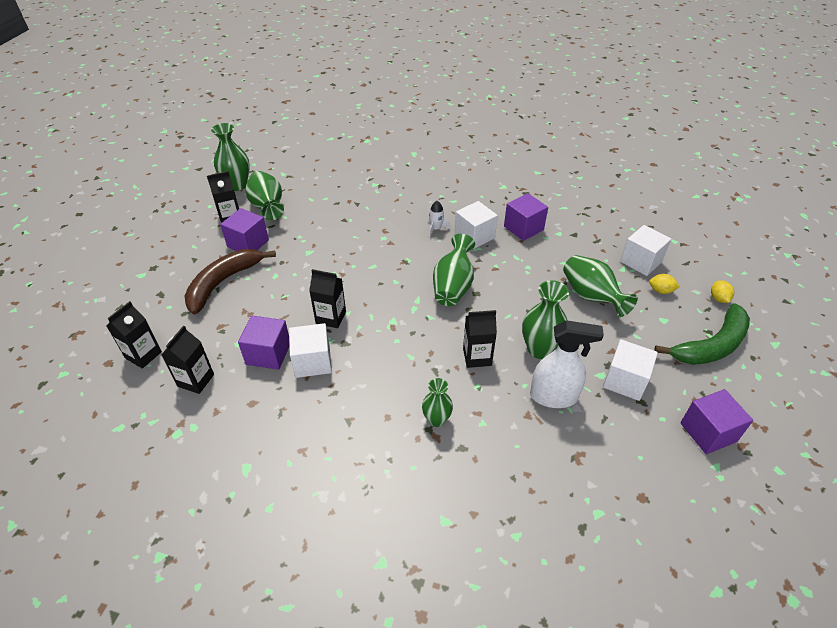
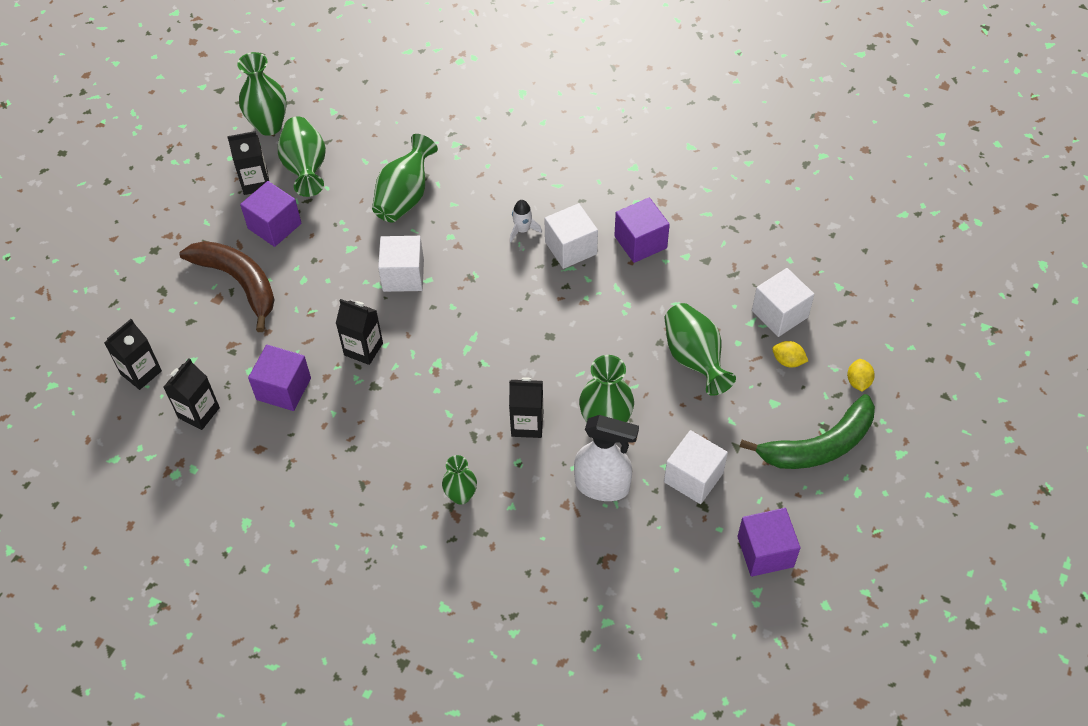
camera: 10 degrees right, 10 degrees up
brown banana [185,249,276,314] -> brown banana turned 90 degrees clockwise [179,241,275,332]
white cube [289,323,332,378] -> white cube moved to [378,236,424,292]
green vase [433,234,475,306] -> green vase moved to [372,134,438,223]

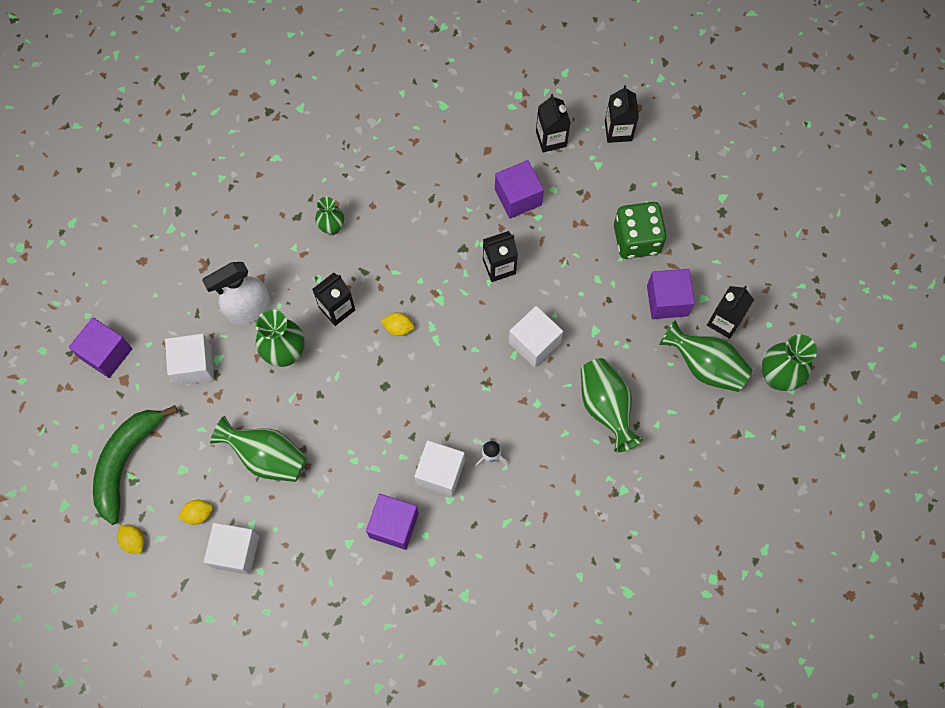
camera: 135 degrees right, 15 degrees up
brown banana [179,241,275,332] -> green dice [614,202,667,259]
none -> yellow lemon [381,312,414,336]

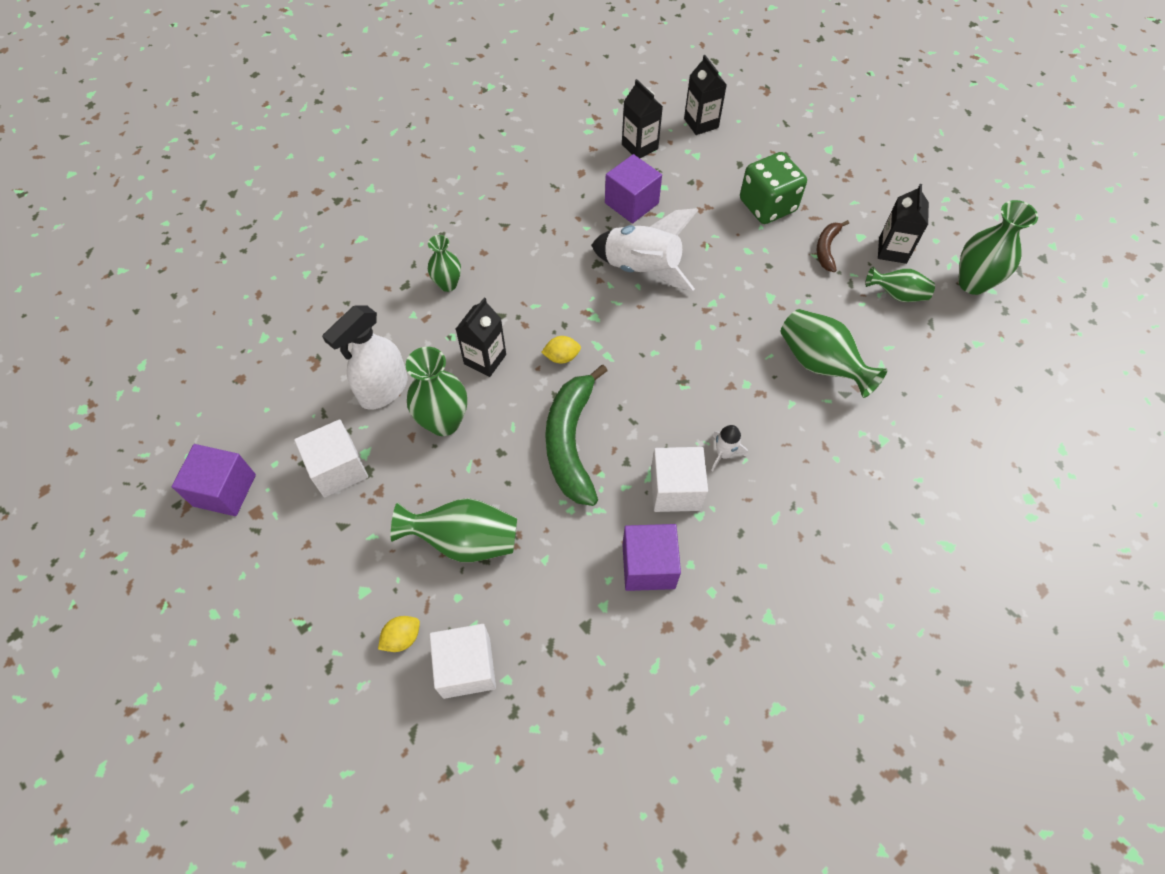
camera: 20 degrees left, 10 degrees down
green banana [93,405,178,525] -> green banana moved to [545,365,608,506]
yellow lemon [117,525,144,554] -> none
black carton [483,231,518,282] -> white rocket [591,208,698,291]
white cube [509,306,563,367] -> none
purple cube [647,269,695,319] -> brown banana [817,220,849,272]
green vase [659,320,752,392] -> green vase [865,267,935,302], size x0.62

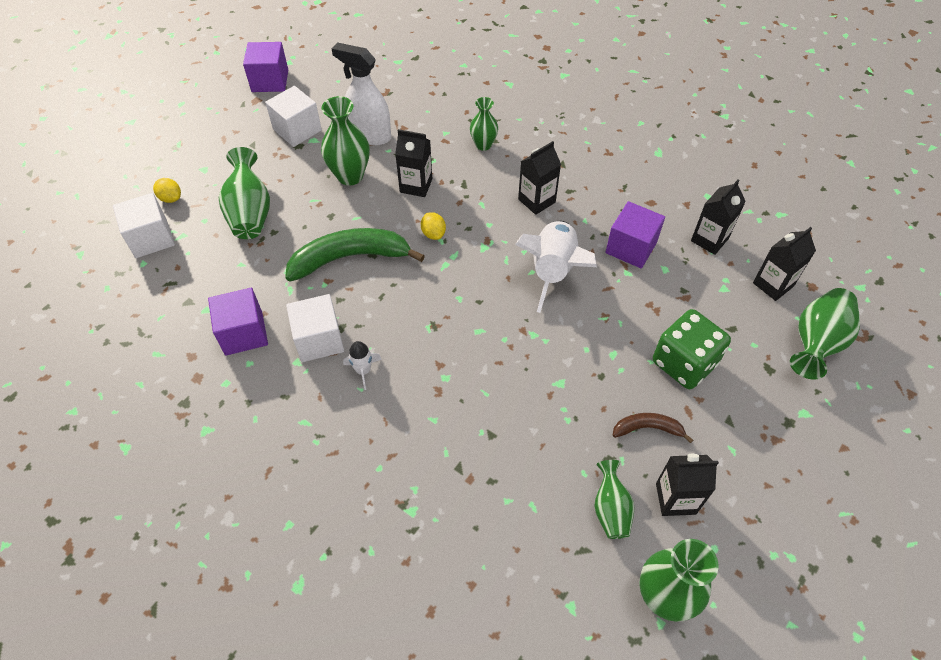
camera: 75 degrees right, 5 degrees down
green vase [781,309,887,398] -> green vase moved to [790,288,860,380]
none -> black carton [518,141,561,215]

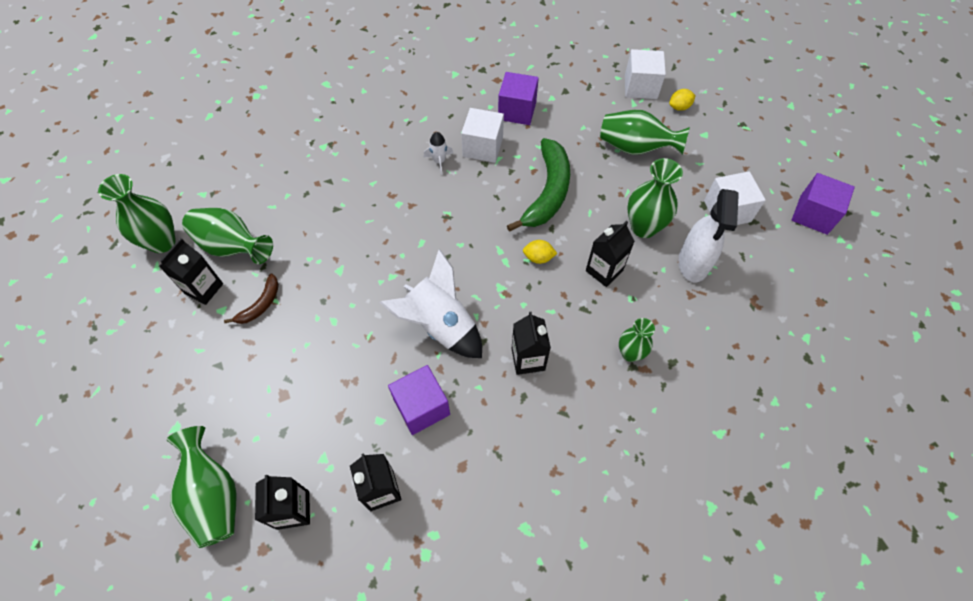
camera: 120 degrees right, 5 degrees up
white spray bottle [332,42,391,145] -> white spray bottle turned 135 degrees clockwise [678,189,739,282]
green vase [594,460,634,539] -> green vase [182,208,273,264], size x1.61
green dice [653,309,731,389] -> none

